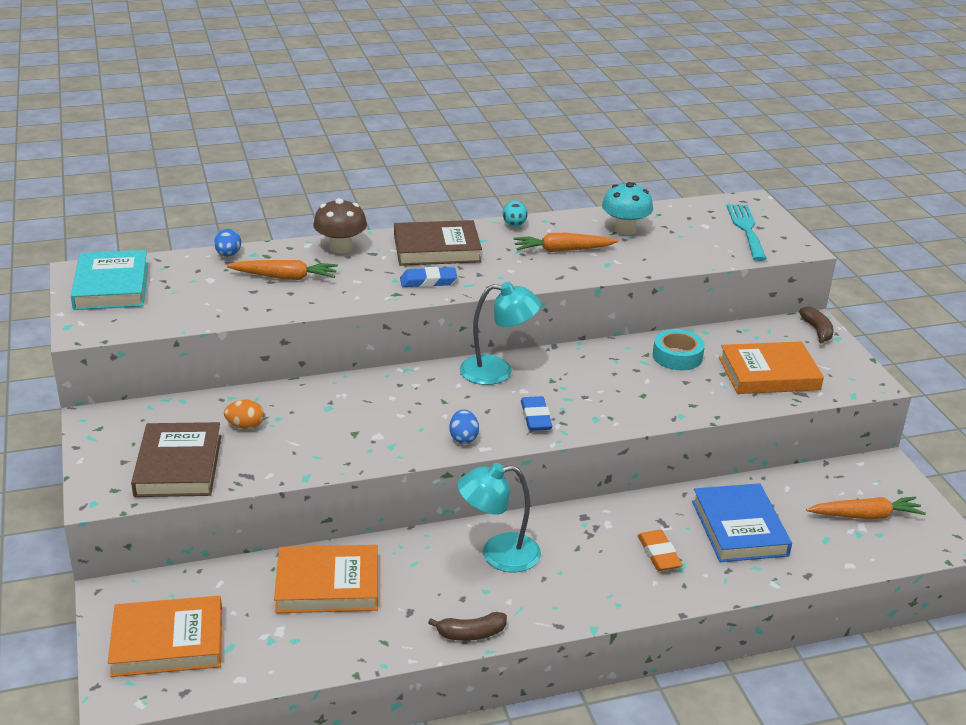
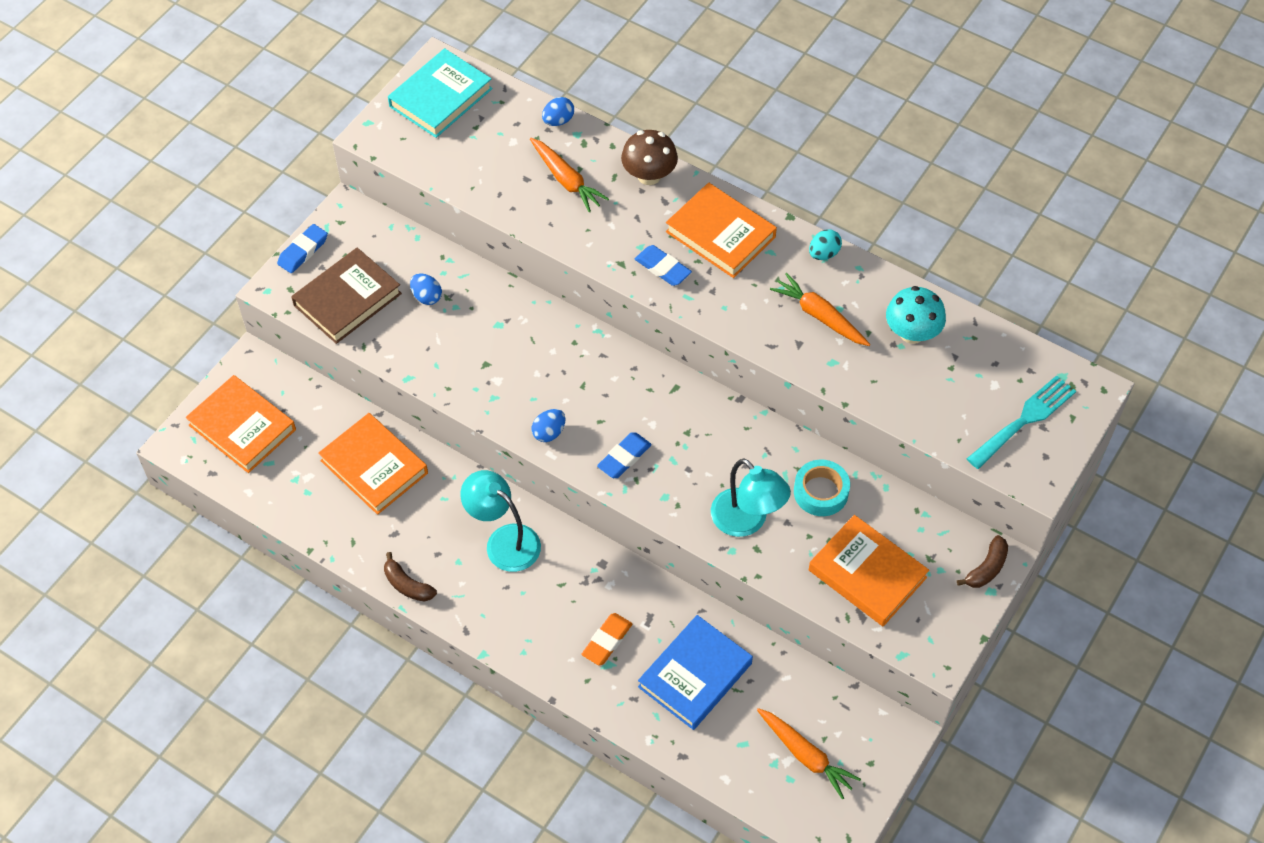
camera: 50 degrees right, 25 degrees up
orange egg [224,399,264,429] -> blue egg [410,273,442,305]
brown book [394,220,482,266] -> orange book [666,183,777,278]
turquoise lamp [460,282,541,385] -> turquoise lamp moved to [711,459,791,537]
none -> blue eraser [277,224,328,273]

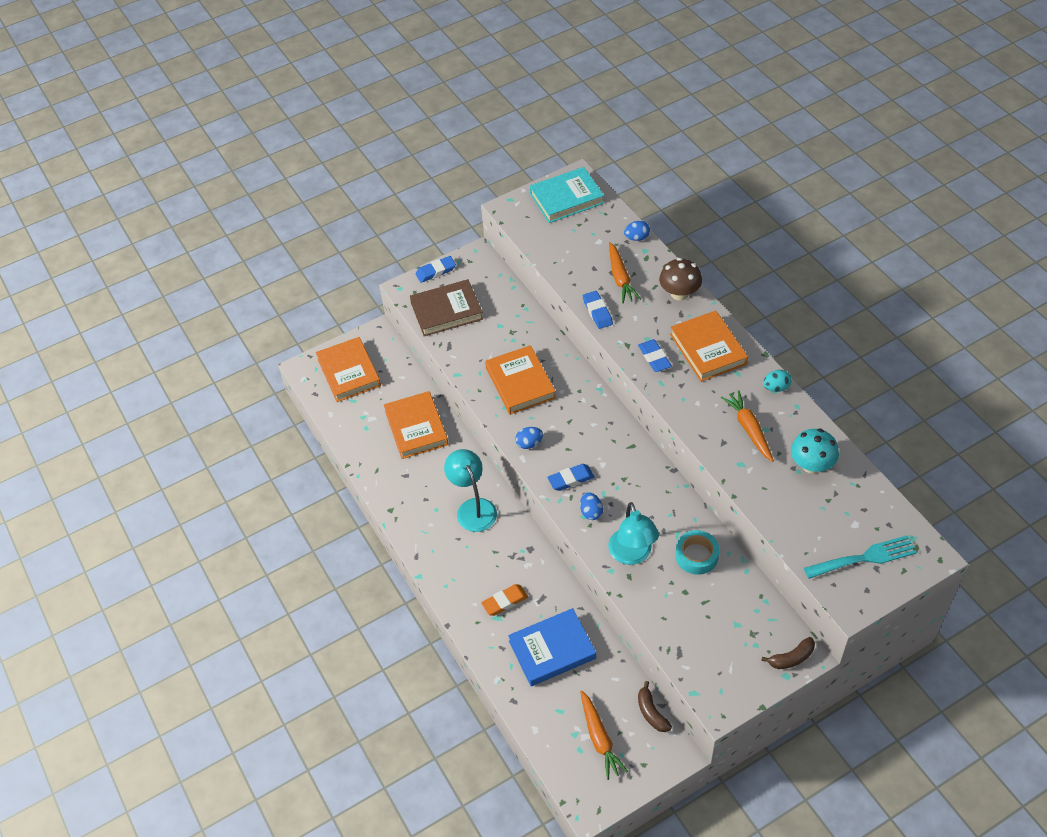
camera: 30 degrees right, 5 degrees down
brown banana [384,552,437,602] -> brown banana moved to [638,681,672,732]
blue egg [410,273,442,305] -> blue egg moved to [580,492,603,520]
orange book [808,515,929,626] -> orange book moved to [485,345,556,415]
none -> blue eraser [583,291,613,329]

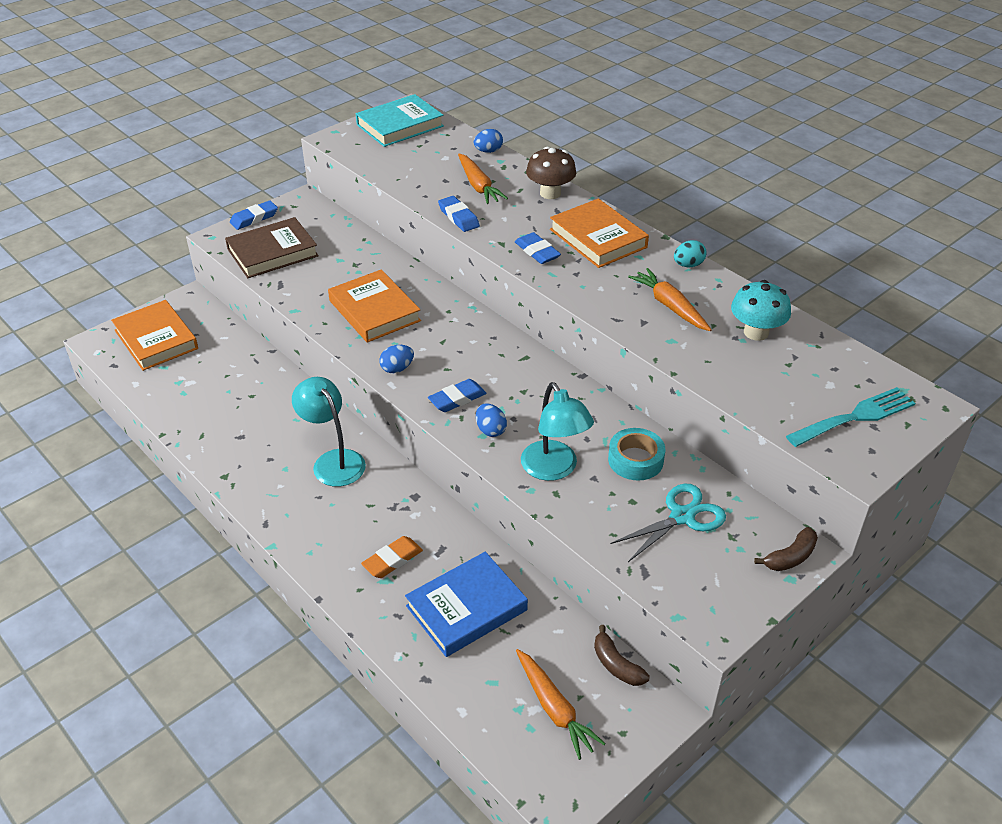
camera: 15 degrees left, 10 degrees down
orange book [384,391,448,459] -> none
none -> turquoise scissors [610,484,726,562]

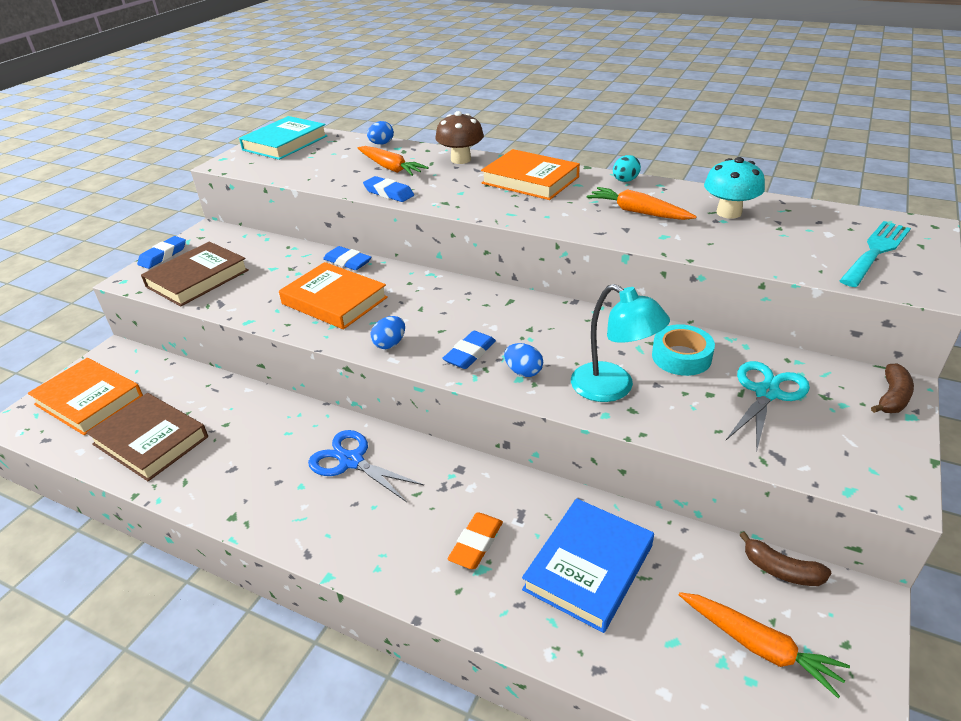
camera: 20 degrees left, 5 degrees down
turquoise lamp [292,377,366,487] -> blue scissors [308,430,424,502]
blue eraser [515,232,561,264] -> blue eraser moved to [323,246,372,270]
none -> brown book [86,393,208,481]

